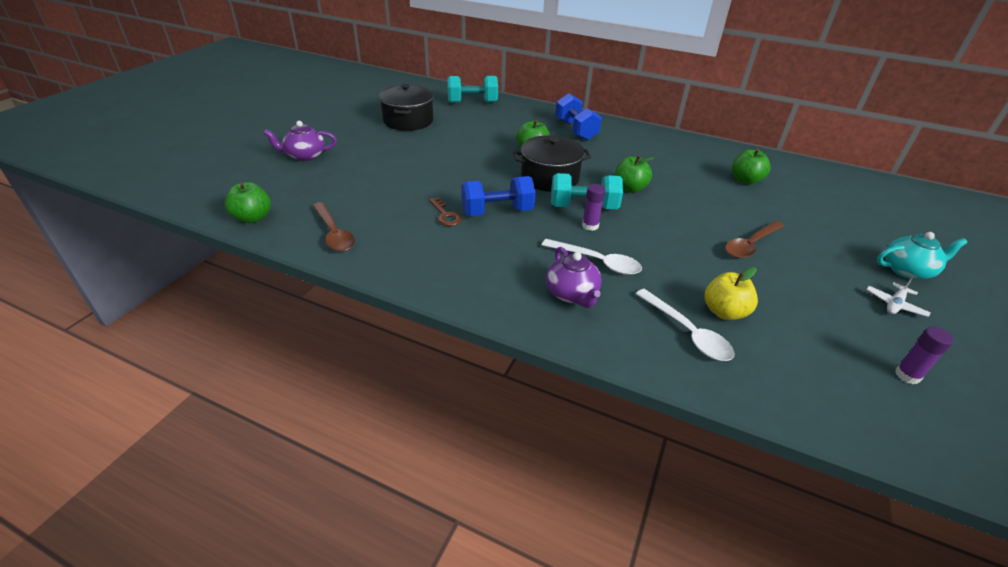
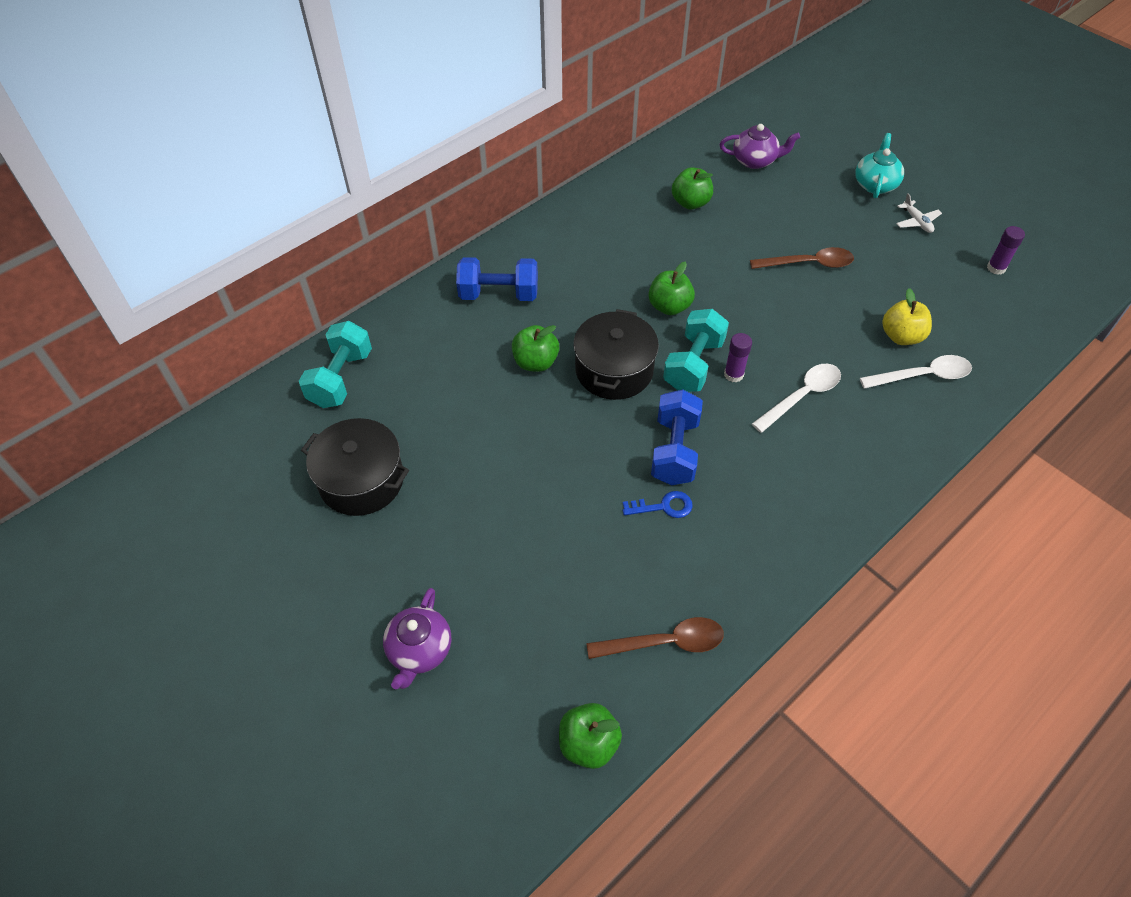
camera: 65 degrees left, 15 degrees up
brown key [429,197,462,226] -> blue key [623,491,693,518]
purple teapot [546,247,602,308] -> purple teapot moved to [719,124,800,169]
brown spoon [725,221,784,258] -> brown spoon turned 75 degrees counterclockwise [750,247,854,269]

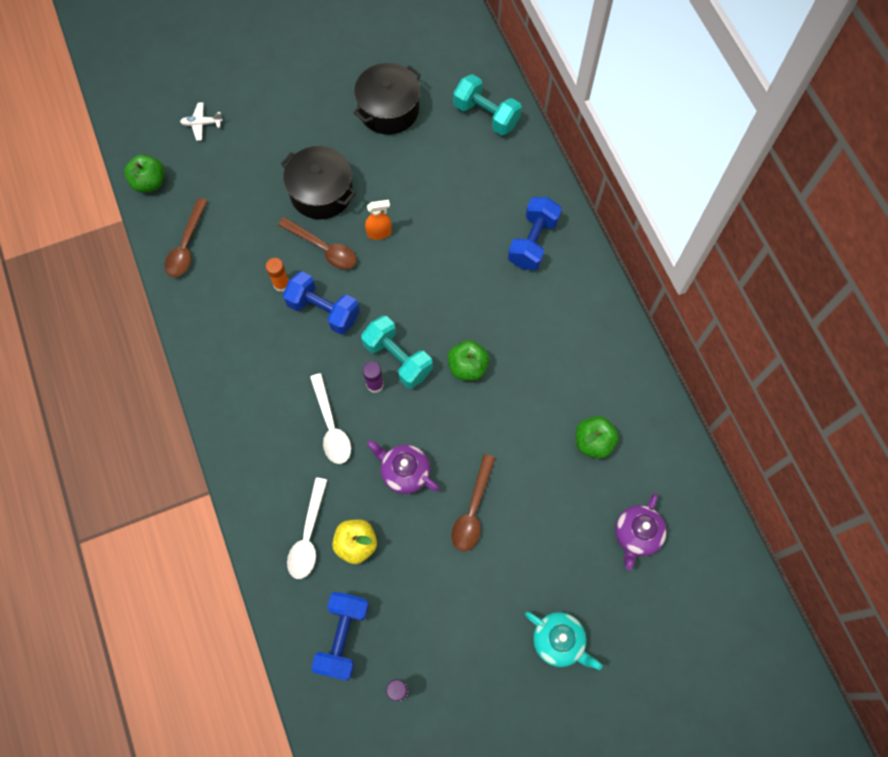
camera: 110 degrees right, 15 degrees up
purple teapot [383,588,451,689] -> purple teapot moved to [367,440,440,494]
green apple [512,325,559,372] -> none
black pot [573,309,659,400] -> black pot moved to [281,146,356,220]
blue key [623,491,693,518] -> orange glue stick [266,258,289,292]
white plane [896,193,942,233] -> white plane moved to [180,102,223,141]
none -> brown spoon [278,217,356,269]
none -> blue dumbbell [311,592,369,681]
none -> orange spray bottle [365,200,392,240]

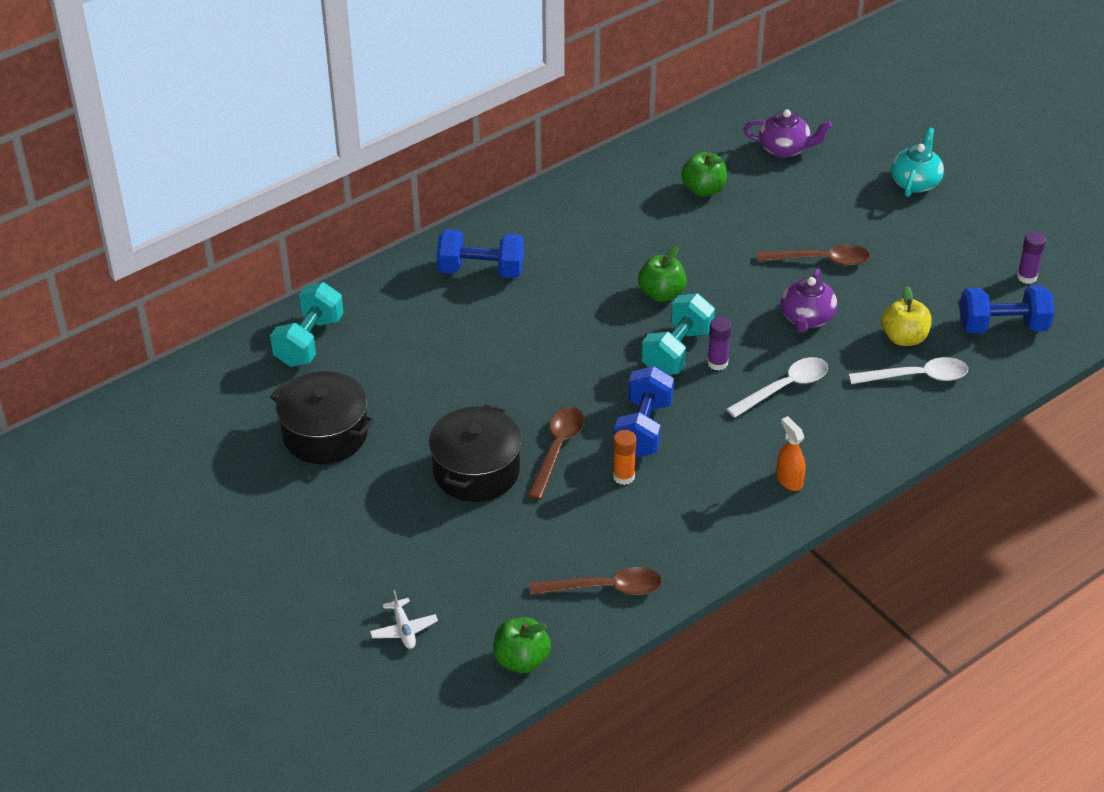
camera: 105 degrees left, 25 degrees down
orange spray bottle [365,200,392,240] -> orange spray bottle moved to [777,416,805,491]

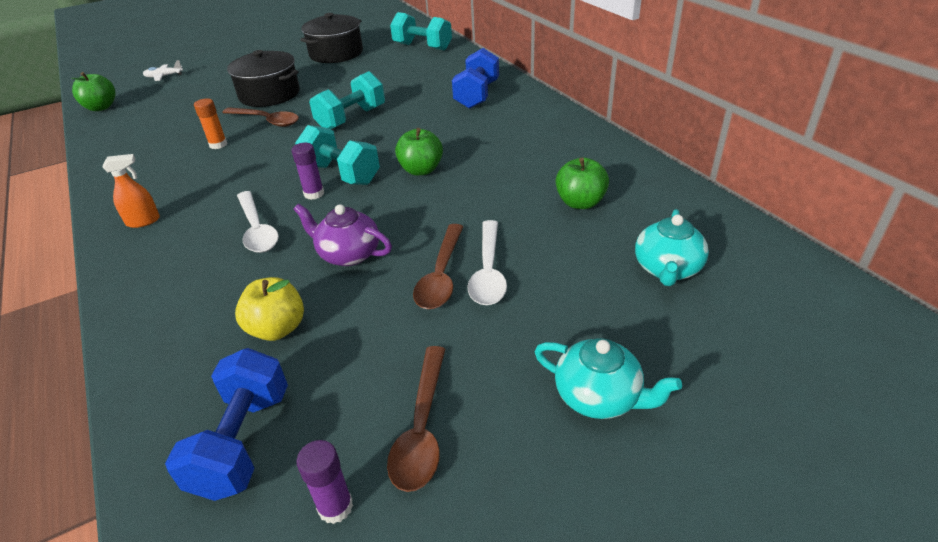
camera: 100 degrees right, 5 degrees down
brown spoon [530,567,662,595] -> brown spoon moved to [387,346,445,492]
blue dumbbell [614,366,674,458] -> none
purple teapot [743,109,832,158] -> turquoise teapot [635,209,709,286]
white spoon [849,357,968,384] -> white spoon moved to [467,220,507,305]
none -> turquoise dumbbell [309,71,385,129]

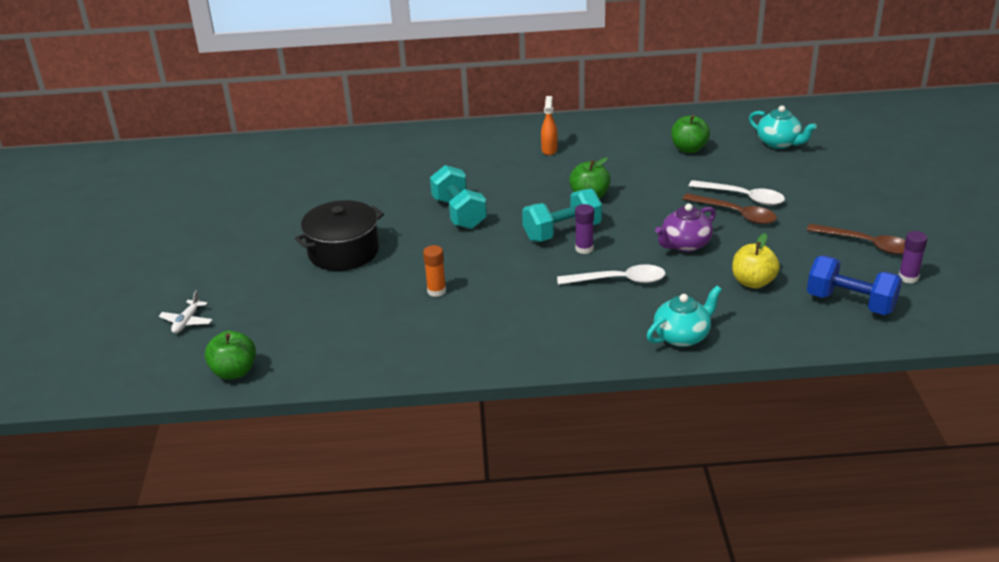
camera: 65 degrees left, 5 degrees down
orange spray bottle [102,154,160,228] -> orange spray bottle moved to [541,96,558,155]
brown spoon [222,107,299,127] -> none
black pot [300,13,363,63] -> none
turquoise dumbbell [390,12,452,51] -> none
blue dumbbell [452,48,499,109] -> none
turquoise teapot [534,338,682,419] -> turquoise teapot moved to [646,286,722,347]

